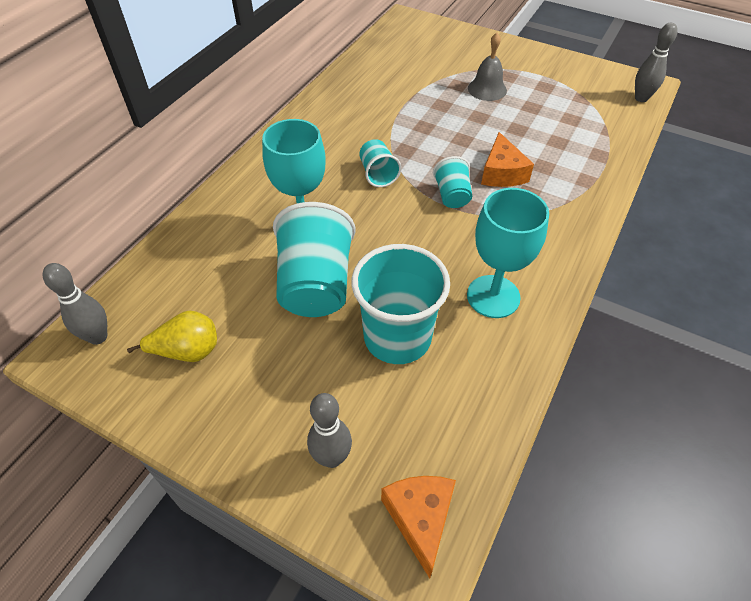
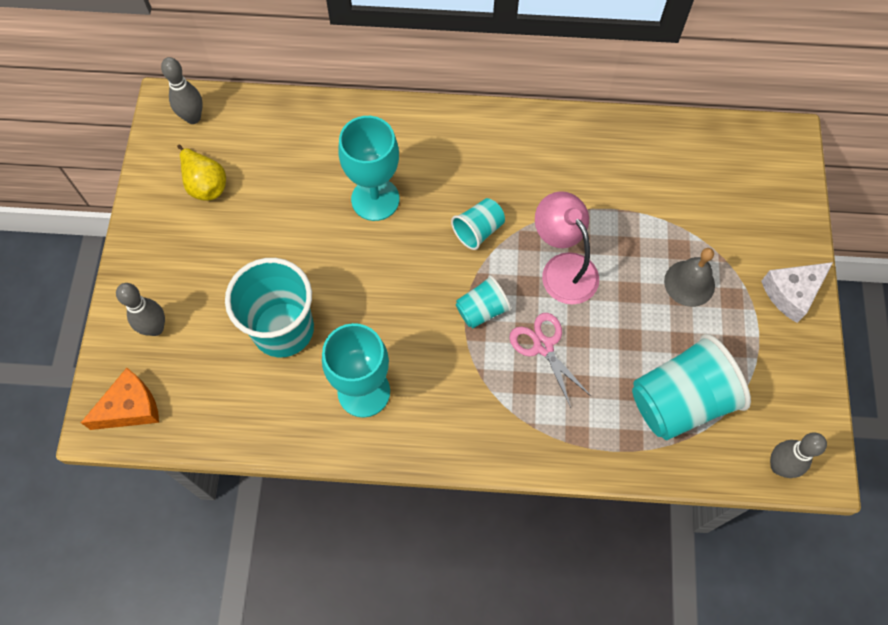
camera: 65 degrees right, 15 degrees up
turquoise cup [273,202,356,317] -> turquoise cup moved to [632,334,751,440]
orange cheese [481,132,534,187] -> pink scissors [509,313,591,408]
none -> pink lamp [535,191,599,305]
none -> white cheese [761,262,833,323]

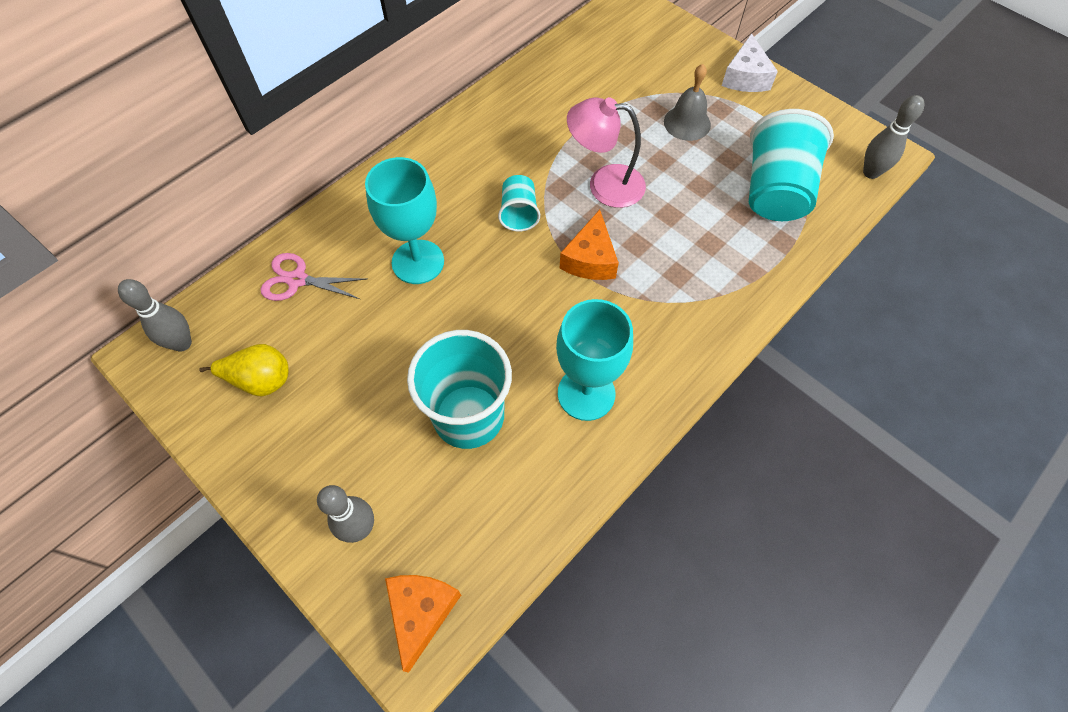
camera: 50 degrees left, 5 degrees down
turquoise cup [456,275,511,328] -> orange cheese [560,209,619,280]
pink scissors [509,313,591,408] -> pink scissors moved to [260,253,367,301]

